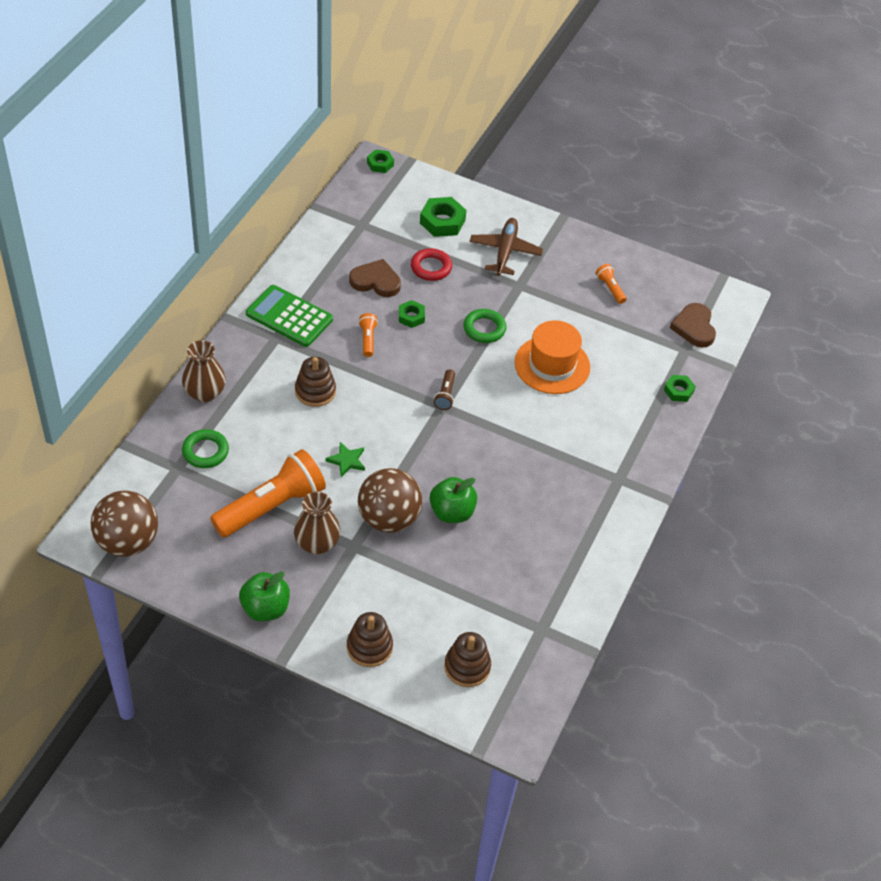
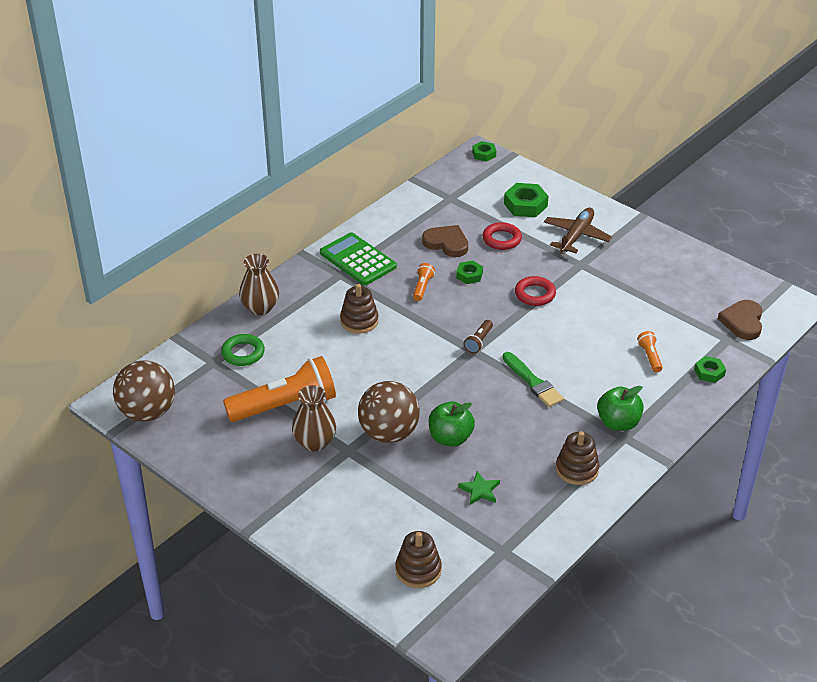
camera: 20 degrees right, 10 degrees down
green apple [239,571,290,621] -> green apple moved to [597,386,644,431]
green star [326,442,365,477] -> green star moved to [458,471,500,505]
brown stacking toy [347,612,393,667] -> brown stacking toy moved to [556,431,599,485]
green ring [464,309,506,343] -> red ring [515,276,556,306]
orange hat [515,320,590,394] -> none
orange flashlight [596,264,627,304] -> orange flashlight moved to [637,331,663,372]
none -> green brush [502,352,564,407]

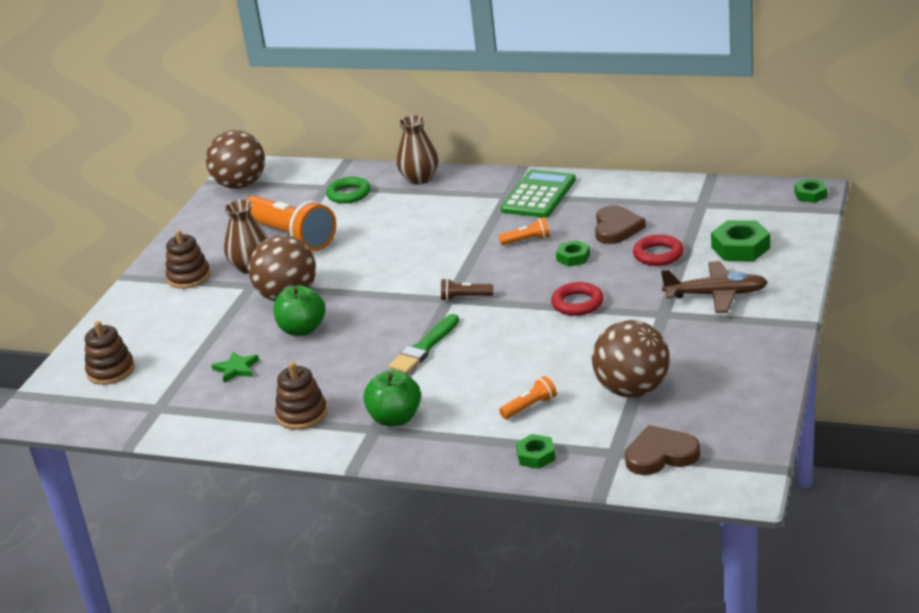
camera: 70 degrees right, 10 degrees down
brown stacking toy [340,284,379,334] -> brown stacking toy moved to [165,230,211,289]
none -> brown ball [592,320,670,398]

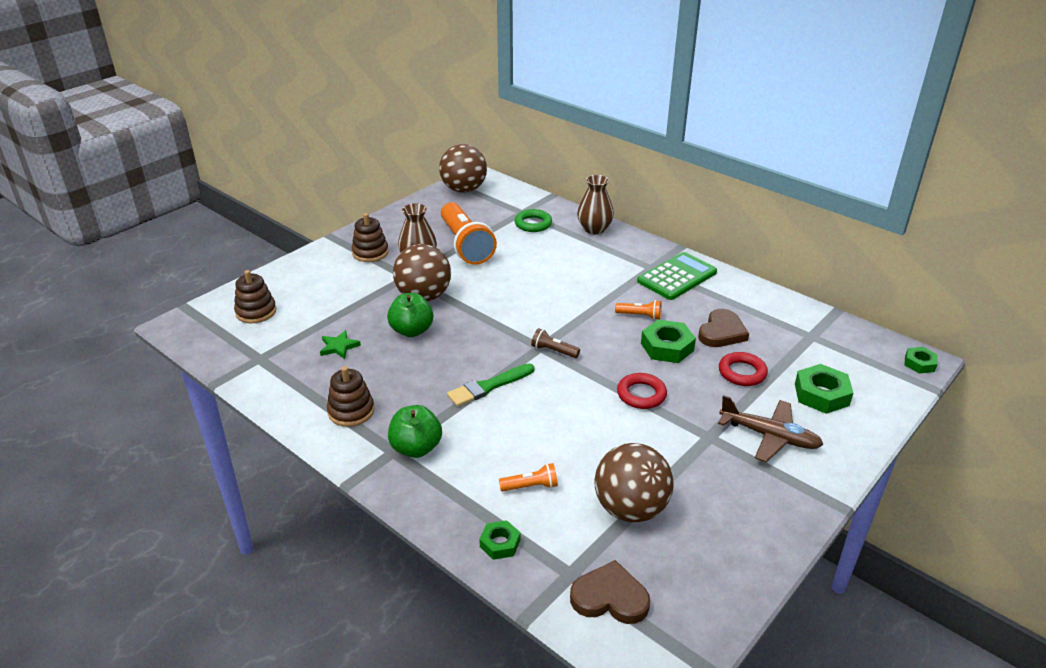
camera: 20 degrees right, 5 degrees up
green nut [556,240,590,267] -> green nut [641,320,696,363], size x1.66

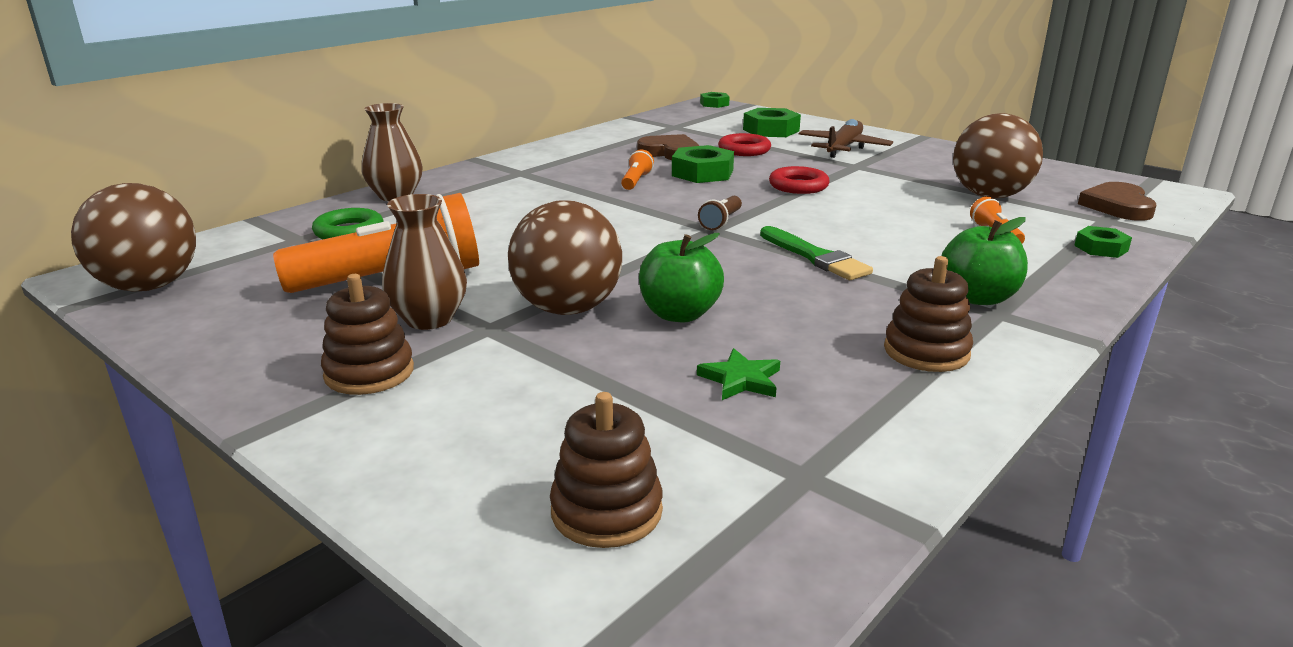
camera: 90 degrees left, 10 degrees down
green calculator [637,252,717,300] -> none

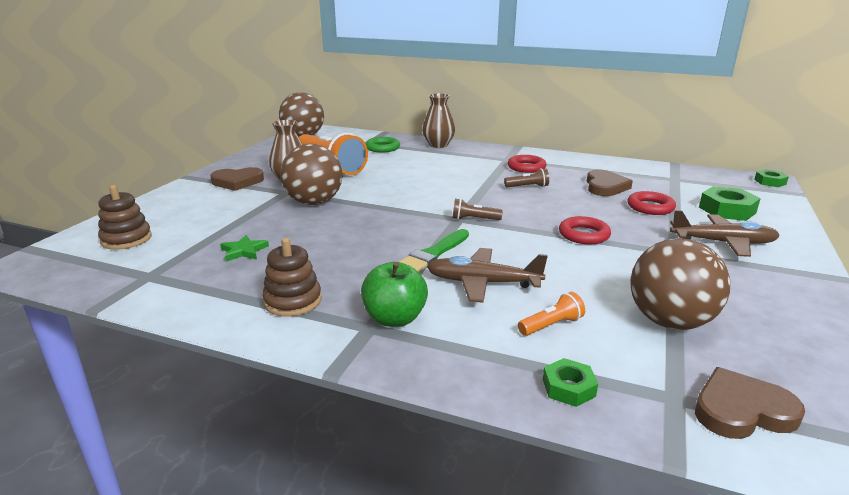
camera: 70 degrees right, 0 degrees up
brown stacking toy [321,274,414,395] -> brown heart [210,167,264,191]
orange flashlight [621,150,654,190] -> brown flashlight [504,168,549,187]
green apple [639,233,724,322] -> none
green nut [672,145,734,183] -> none
none -> brown plane [427,248,548,303]
none -> red ring [508,155,547,173]

